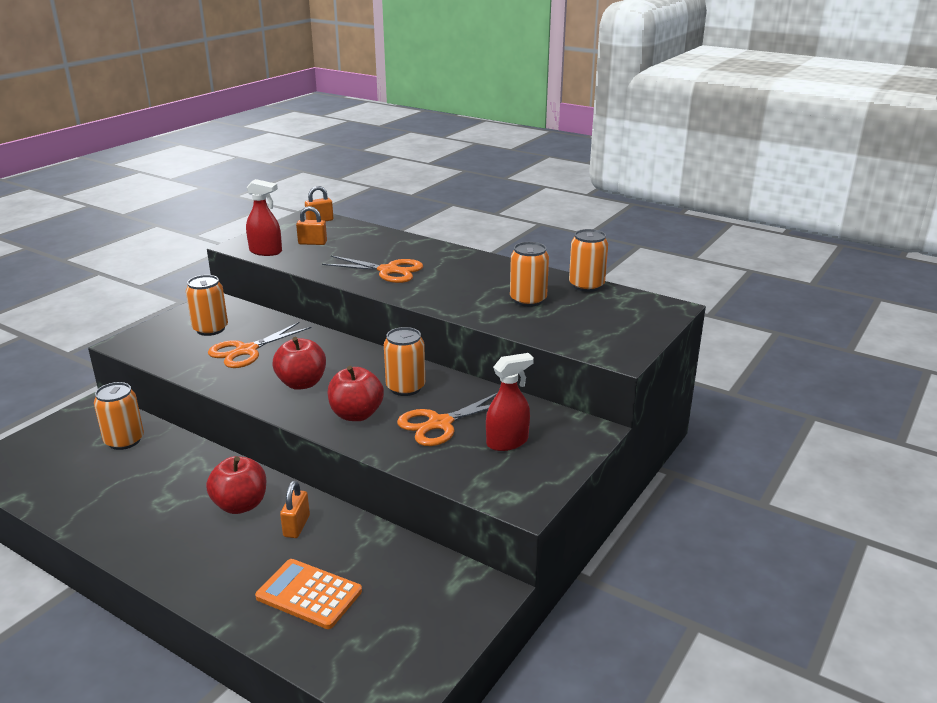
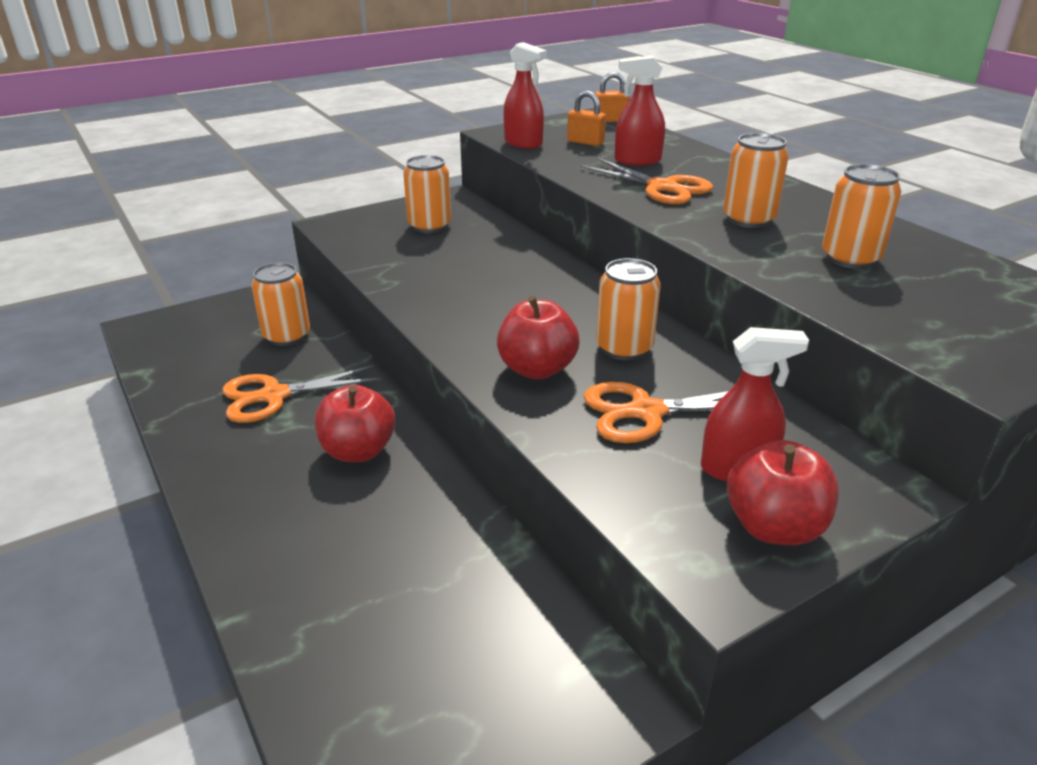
camera: 25 degrees right, 5 degrees up
orange scissors [208,322,312,368] -> orange scissors moved to [222,365,381,423]
orange calculator [255,559,362,629] -> none
red apple [273,337,326,390] -> red apple moved to [727,440,839,545]
orange padlock [280,481,310,538] -> none
orange can [569,229,608,292] -> orange can moved to [723,133,789,228]
none -> red spray bottle [615,56,665,165]

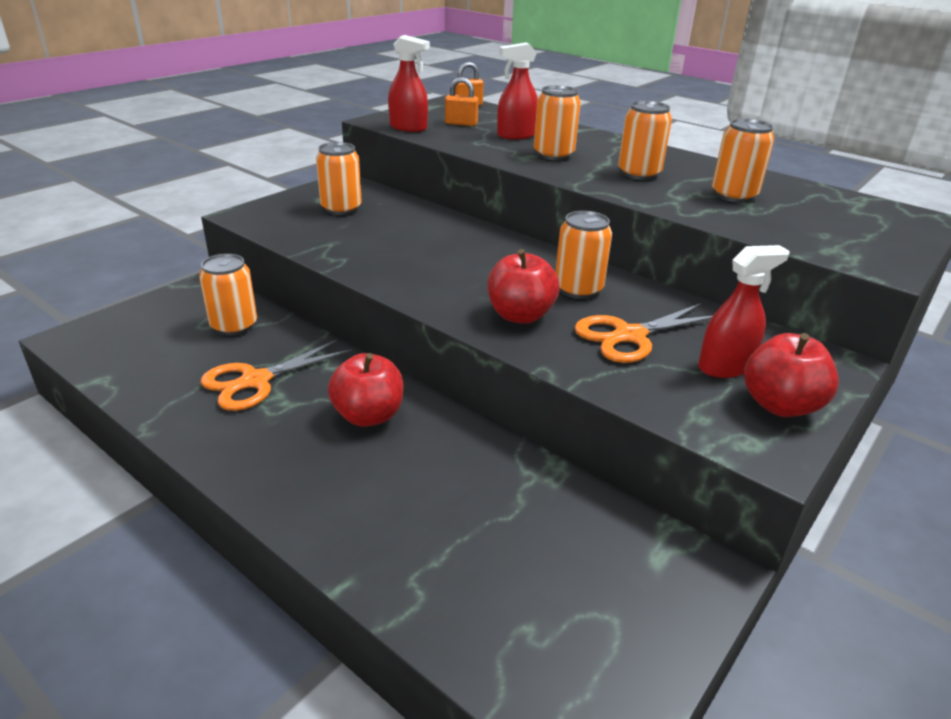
camera: 20 degrees left, 0 degrees up
orange scissors [580,158,713,204] -> orange can [534,85,581,160]

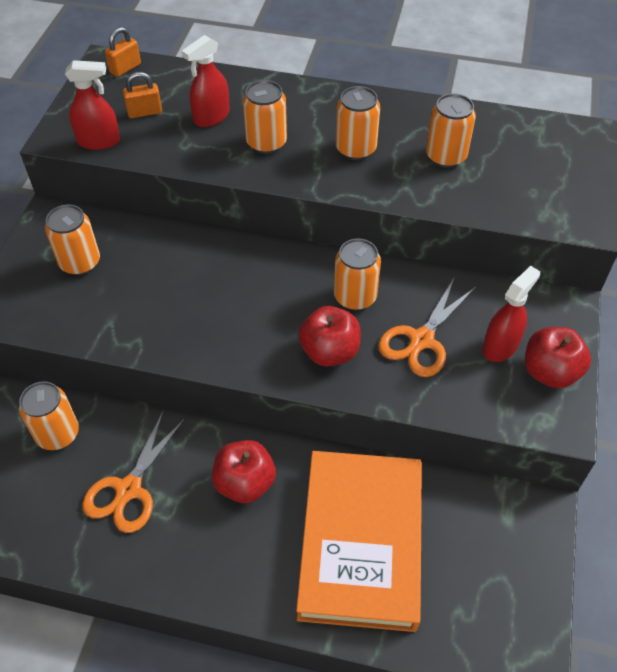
camera: 25 degrees left, 20 degrees up
none -> orange book [296,451,422,632]

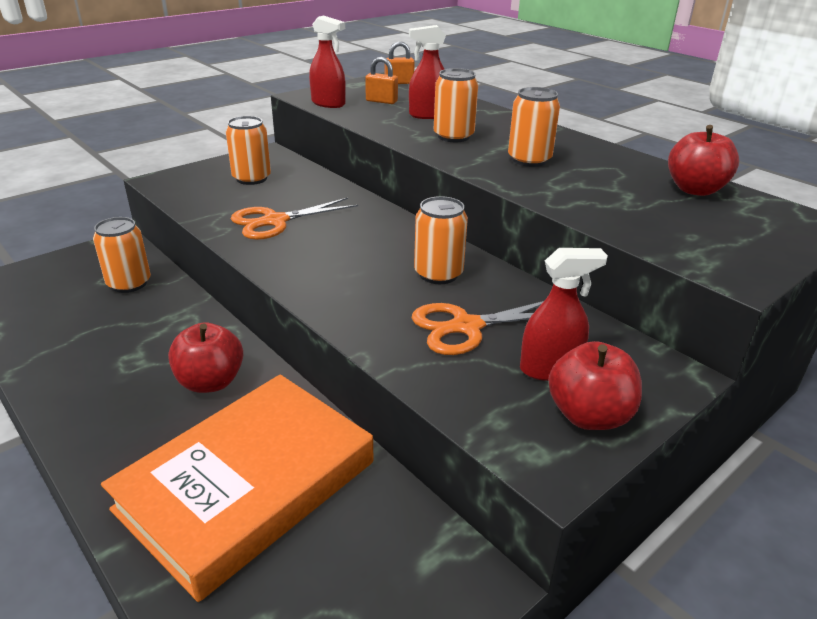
camera: 35 degrees right, 20 degrees down
orange scissors [82,412,185,533] -> orange scissors moved to [231,197,358,240]
red apple [298,306,361,367] -> red apple moved to [668,125,739,196]
orange can [426,93,476,168] -> none

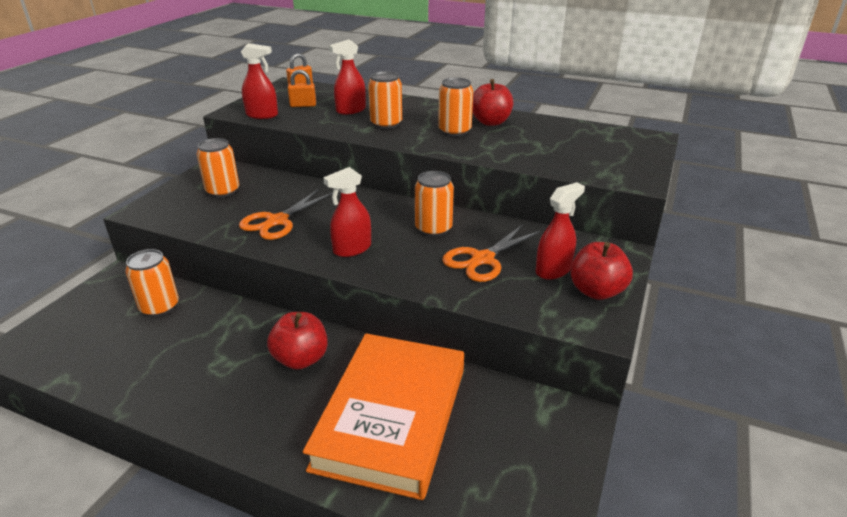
camera: 25 degrees left, 0 degrees up
red apple [668,125,739,196] -> red apple moved to [472,79,513,126]
none -> red spray bottle [323,167,371,257]

